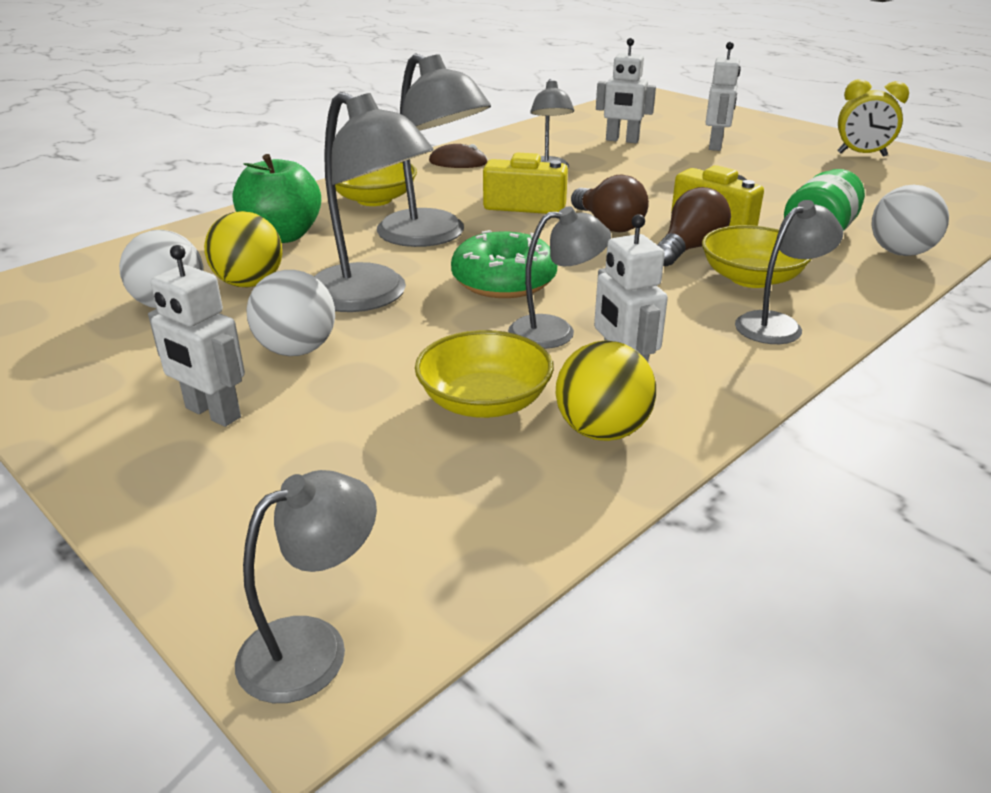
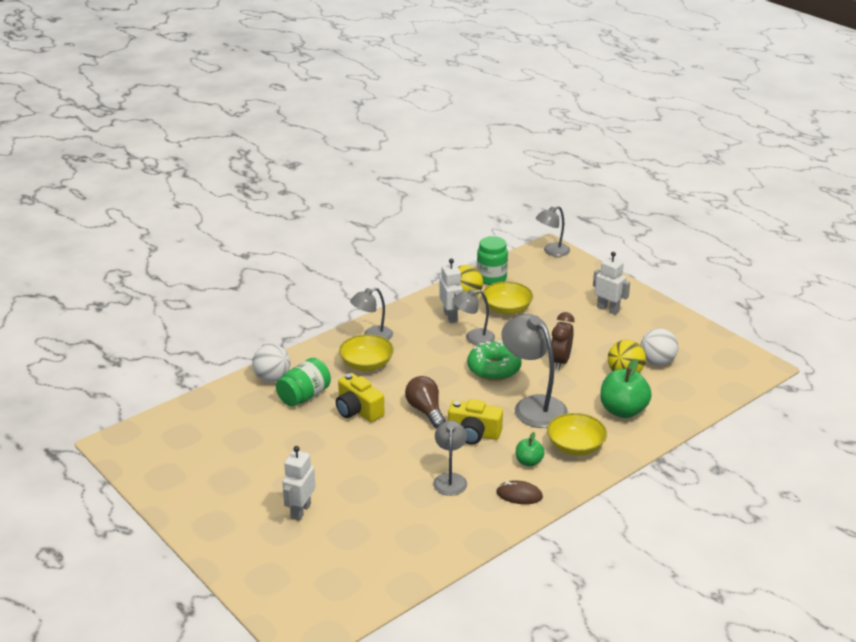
camera: 175 degrees left, 0 degrees up
white ball [246,270,335,356] -> none
grey lamp [314,92,434,312] -> brown clock [551,312,574,370]
white robot [596,38,656,143] -> none
brown light bulb [657,187,731,266] -> none
yellow clock [837,79,909,157] -> none
none -> green jar [477,236,508,285]
none -> green apple [516,432,545,467]

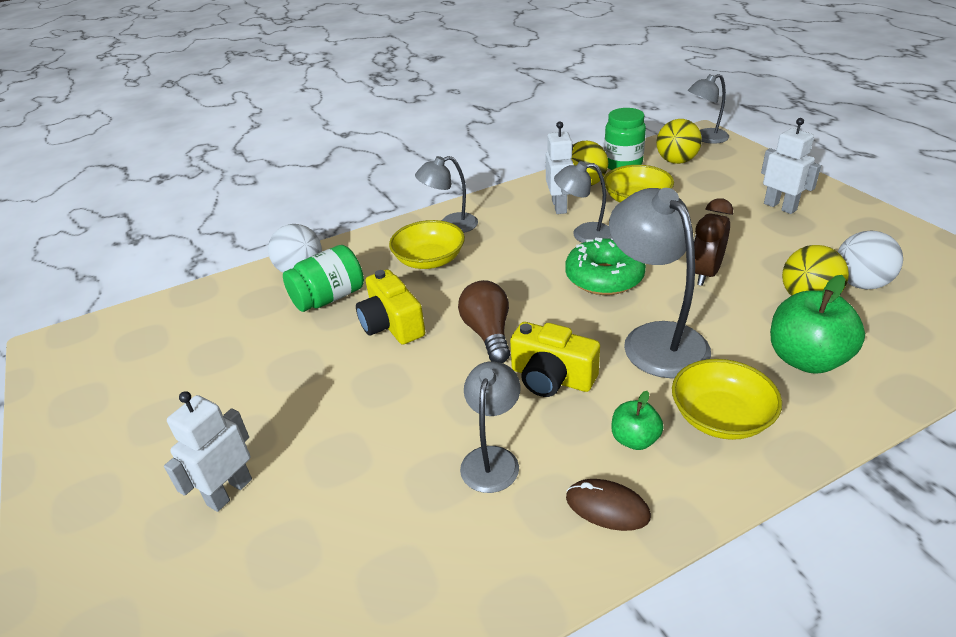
camera: 15 degrees right, 5 degrees up
none -> yellow ball [656,119,702,164]

